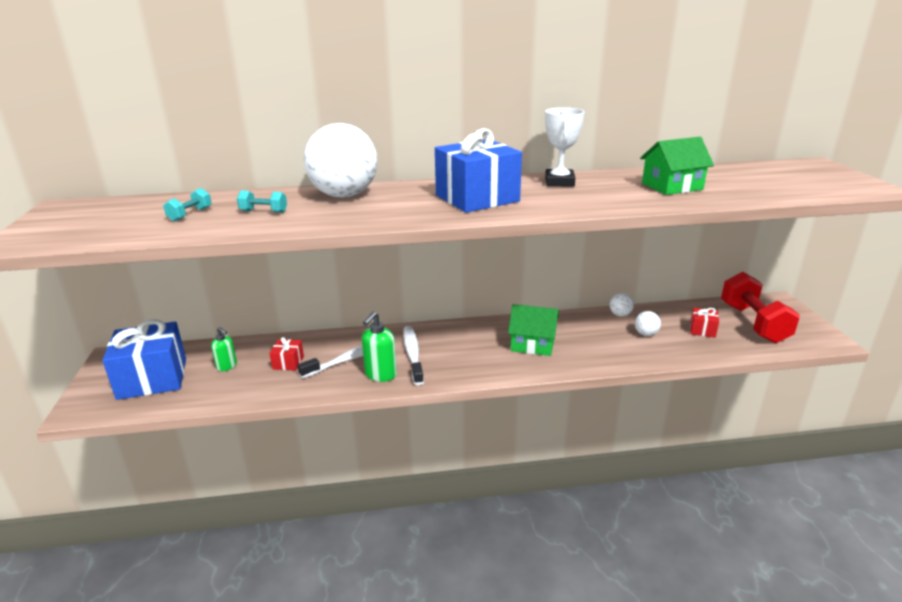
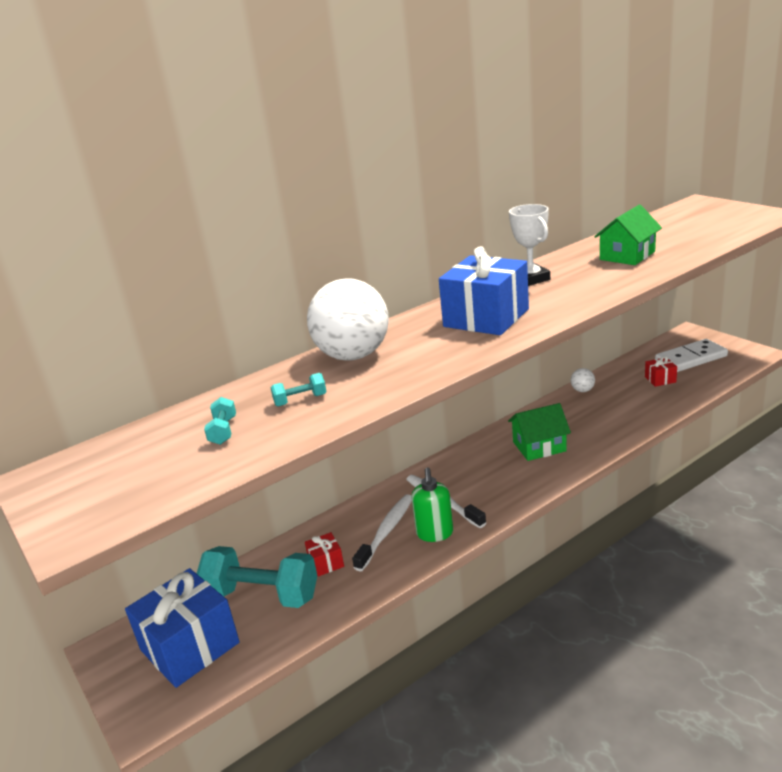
camera: 25 degrees left, 0 degrees up
green soap dispenser [211,327,237,371] -> turquoise dumbbell [196,546,317,608]
white ball [635,311,661,336] -> none
red dumbbell [721,272,800,343] -> white domino [655,339,728,372]

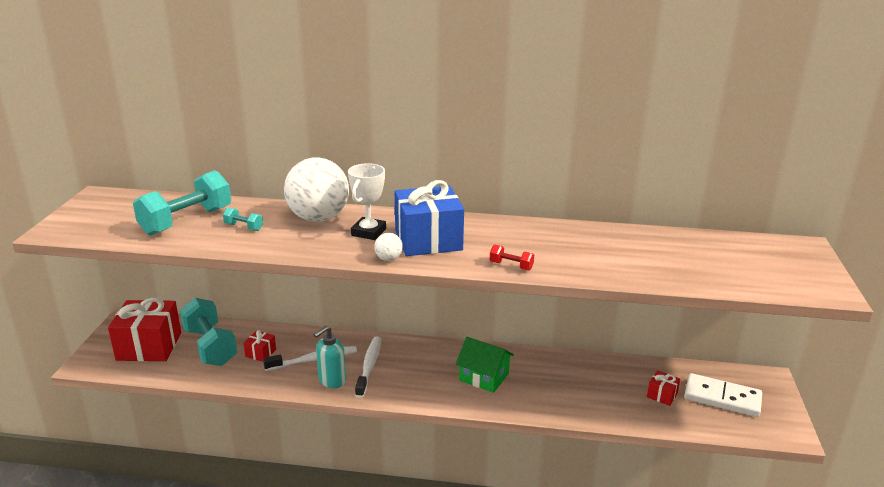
camera: 40 degrees right, 0 degrees up
blue gift [125,568,240,688] -> red gift [108,298,181,361]
turquoise dumbbell [204,397,236,445] -> turquoise dumbbell [133,170,231,235], size x2.33
green soap dispenser [411,467,453,542] -> turquoise soap dispenser [313,326,346,388]
white trophy [509,204,550,286] -> white trophy moved to [348,163,386,240]
white ball [571,368,595,392] -> white ball moved to [374,233,403,261]
green house [594,204,662,265] -> none
none -> red dumbbell [490,245,534,270]

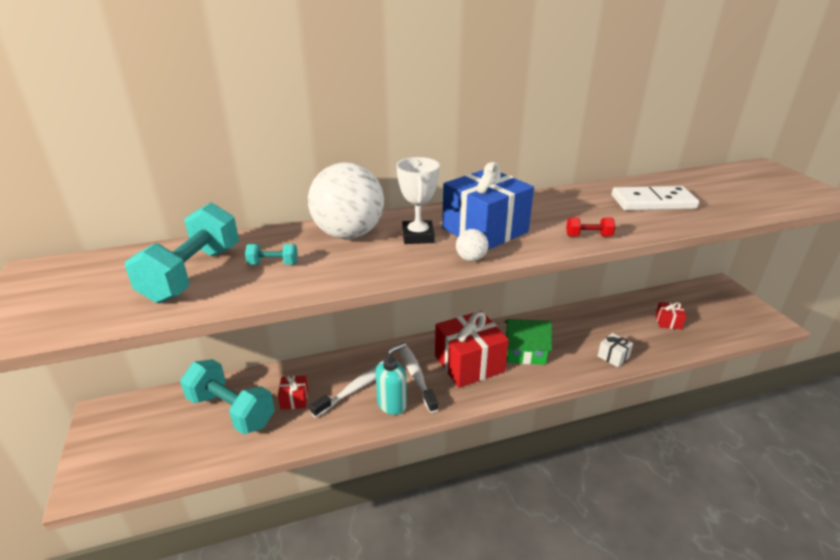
camera: 25 degrees left, 5 degrees up
red gift [108,298,181,361] -> red gift moved to [435,311,509,388]
turquoise soap dispenser [313,326,346,388] -> turquoise soap dispenser turned 150 degrees counterclockwise [376,342,407,415]
white domino [684,373,762,417] -> white domino moved to [612,186,699,210]
none -> white gift [598,333,633,367]

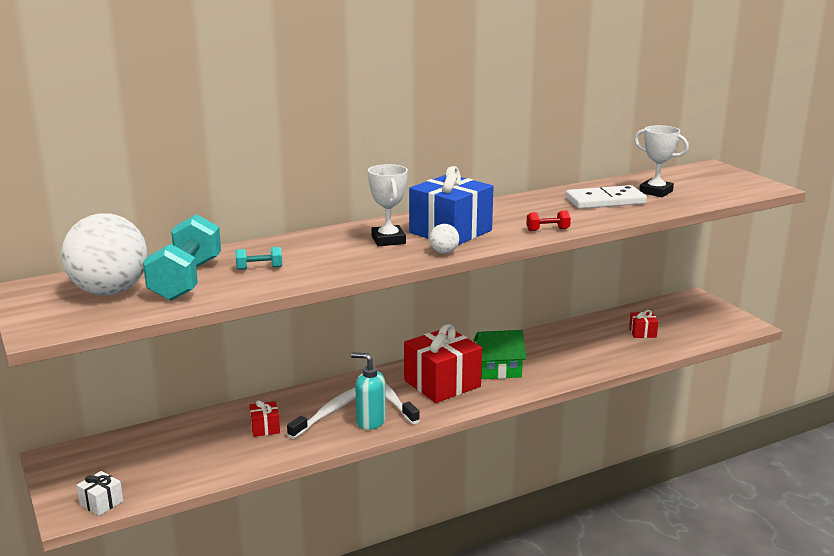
camera: 10 degrees left, 10 degrees down
turquoise dumbbell [180,359,275,434] -> none
white ball [308,163,384,239] -> white ball moved to [61,213,148,296]
turquoise soap dispenser [376,342,407,415] -> turquoise soap dispenser turned 105 degrees counterclockwise [351,353,386,430]
white gift [598,333,633,367] -> white gift moved to [76,471,123,516]
none -> white trophy [634,125,689,197]

